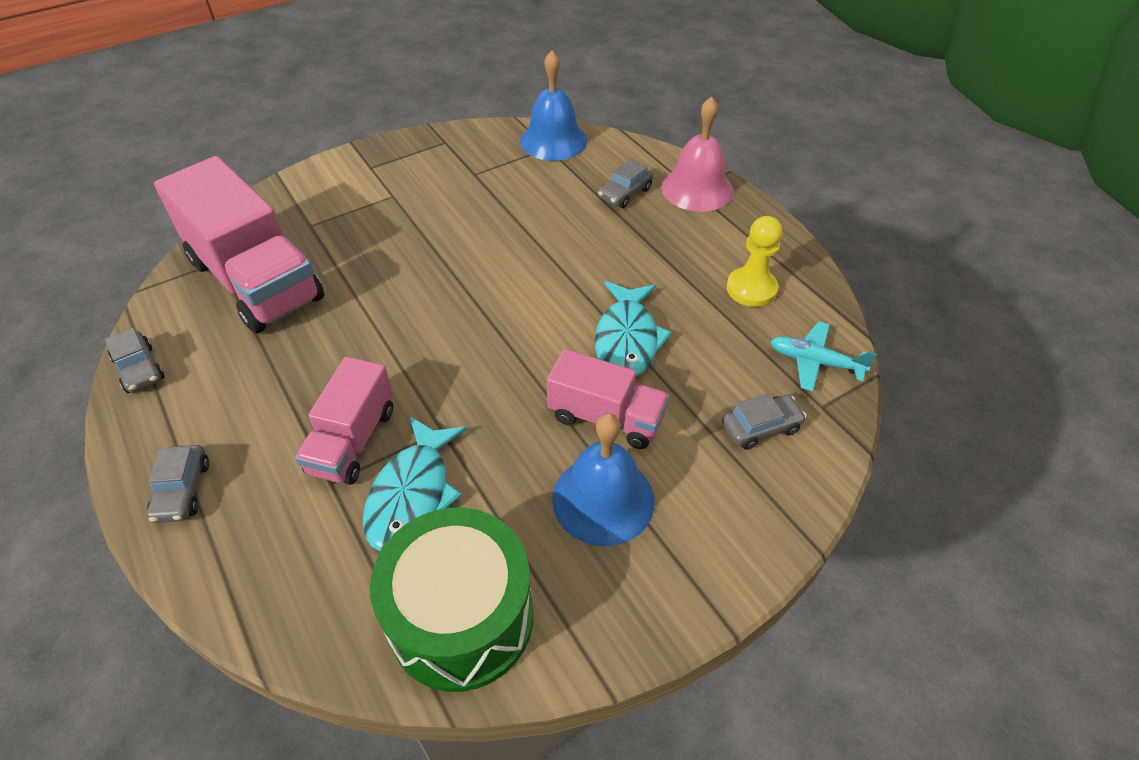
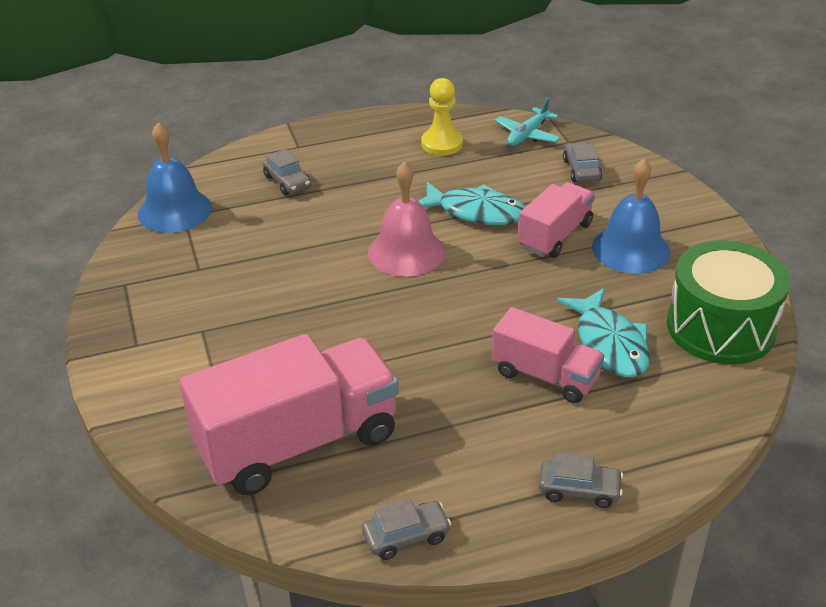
camera: 75 degrees left, 10 degrees down
turquoise fish [363,416,467,552] -> turquoise fish turned 45 degrees clockwise [557,288,650,377]
pink bell [661,97,734,212] -> pink bell moved to [368,161,445,277]

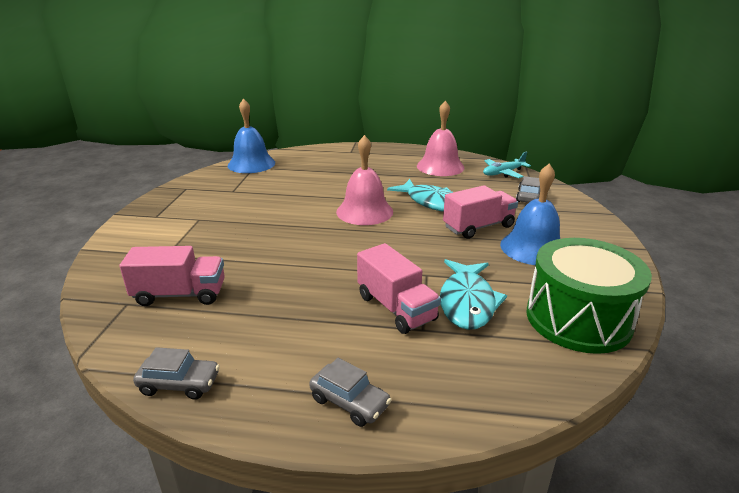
camera: 25 degrees right, 10 degrees down
pink truck [179,334,399,495] -> pink truck [119,246,225,306], size x0.57
grey car [263,149,311,195] -> none
yellow pawn [421,78,463,156] -> pink bell [417,100,464,176]

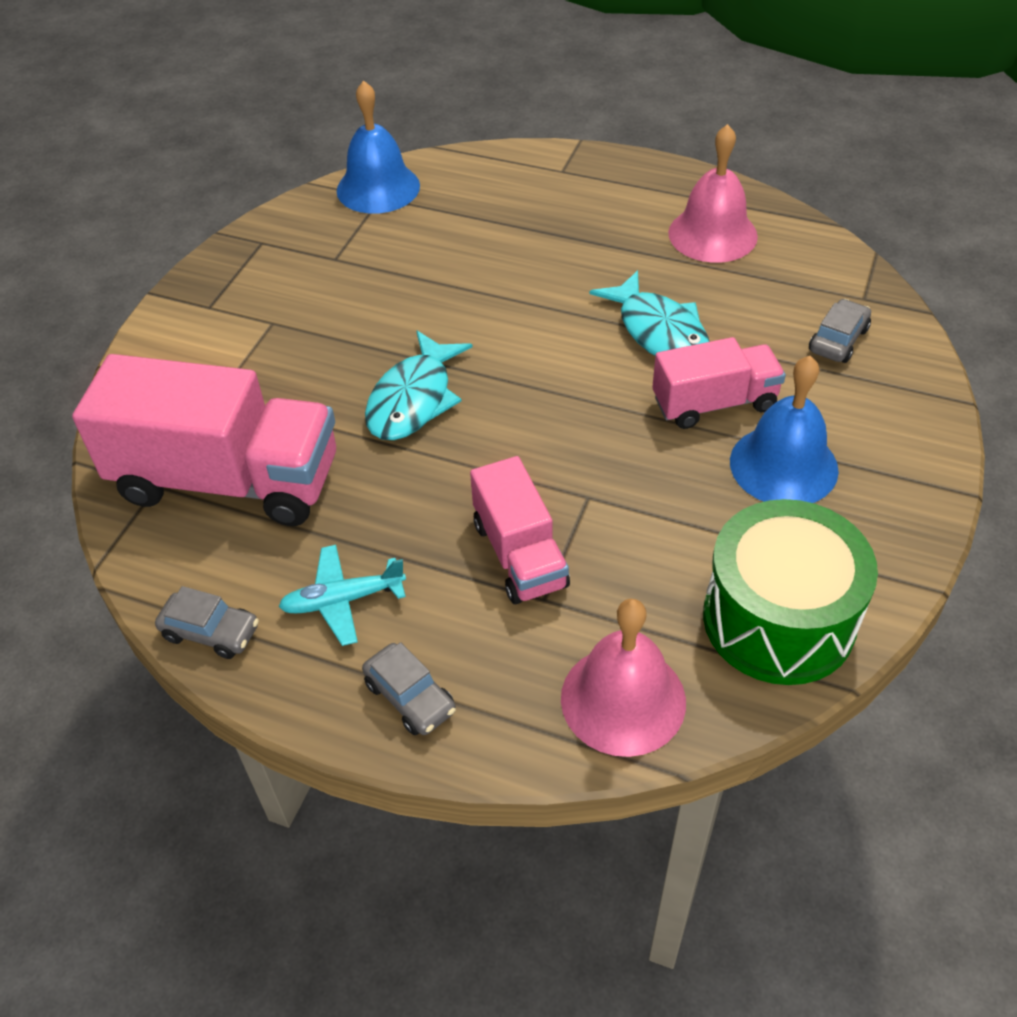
camera: 15 degrees right, 20 degrees up
pink truck [119,246,225,306] -> pink truck [72,354,336,526], size x1.77
pink bell [336,135,393,225] -> pink bell moved to [561,599,686,757]
turquoise fish [440,259,507,330] -> turquoise fish moved to [365,331,472,440]
turquoise plane [483,152,531,178] -> turquoise plane moved to [278,545,406,646]

